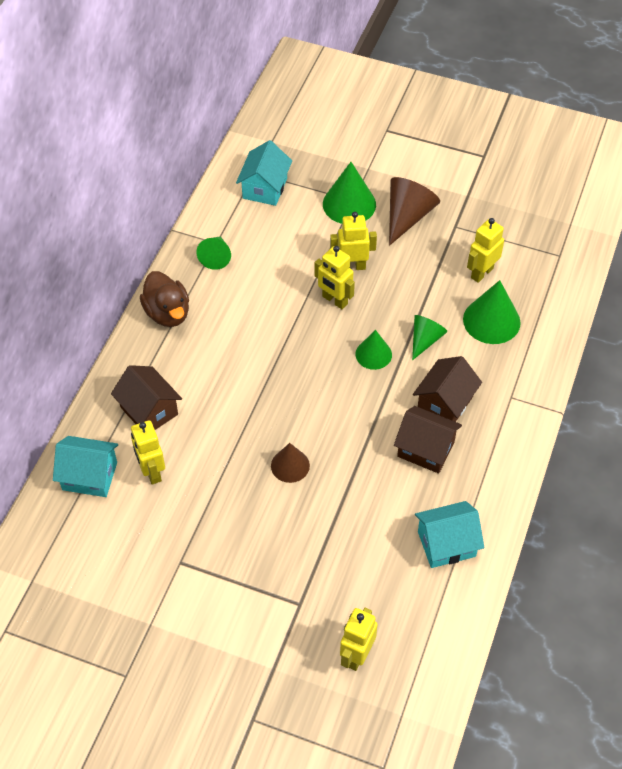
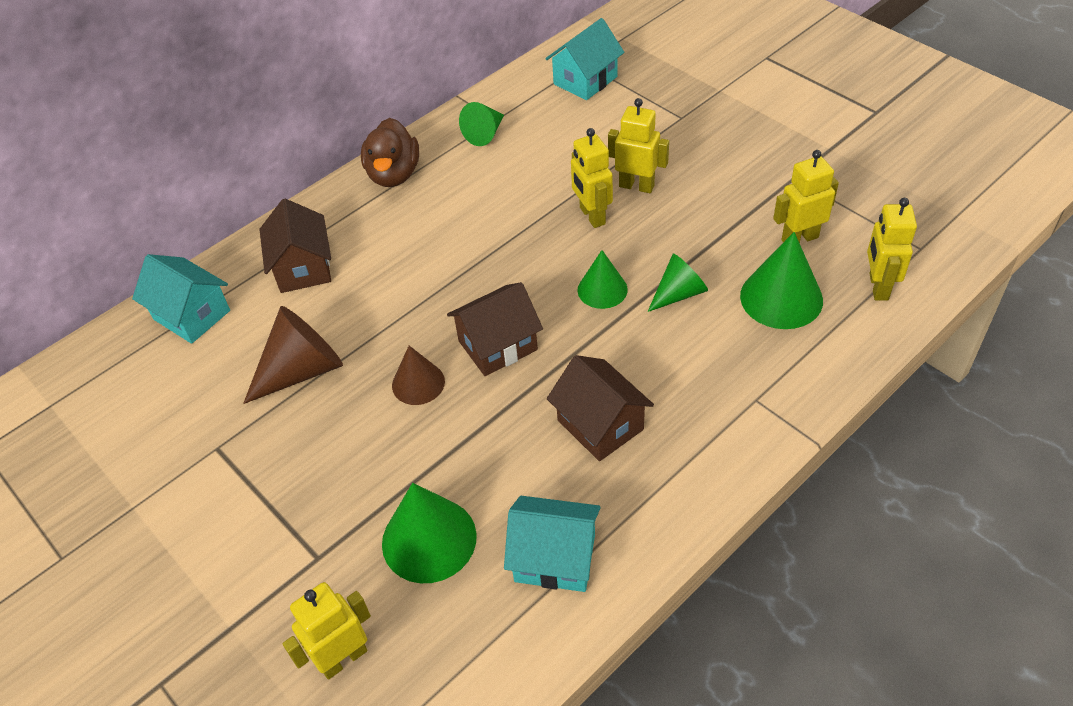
camera: 30 degrees right, 5 degrees down
yellow robot [131,420,165,485] -> yellow robot moved to [867,198,917,300]
green cone [323,162,376,224] -> green cone moved to [382,483,477,583]
brown cone [389,177,440,246] -> brown cone moved to [243,306,343,404]
brown house [413,356,482,422] -> brown house moved to [447,282,543,376]

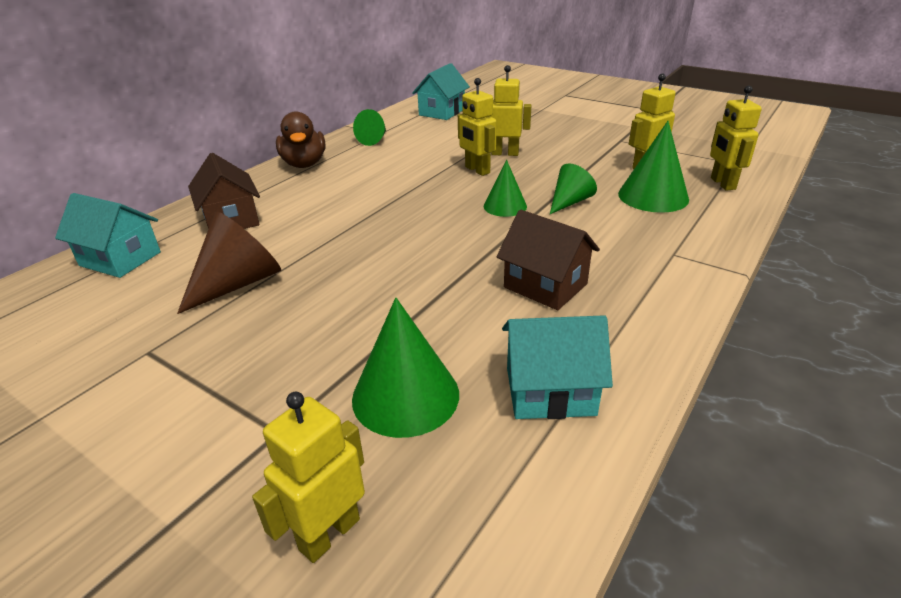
camera: 15 degrees left, 15 degrees down
brown cone [392,346,445,405] -> none
brown house [447,282,543,376] -> none

